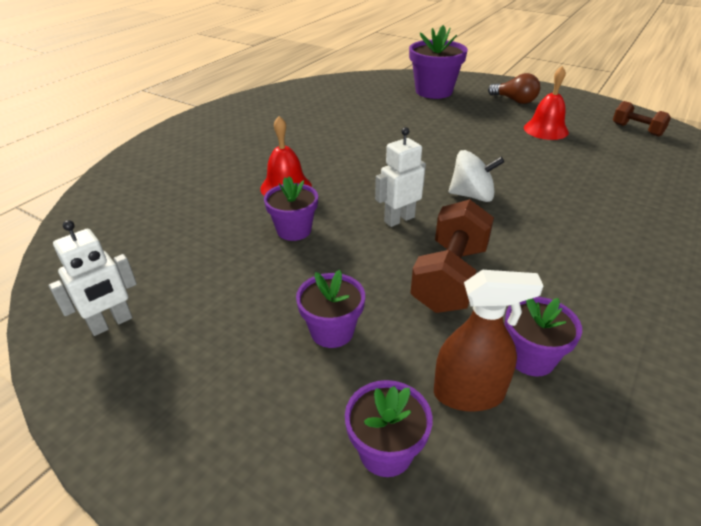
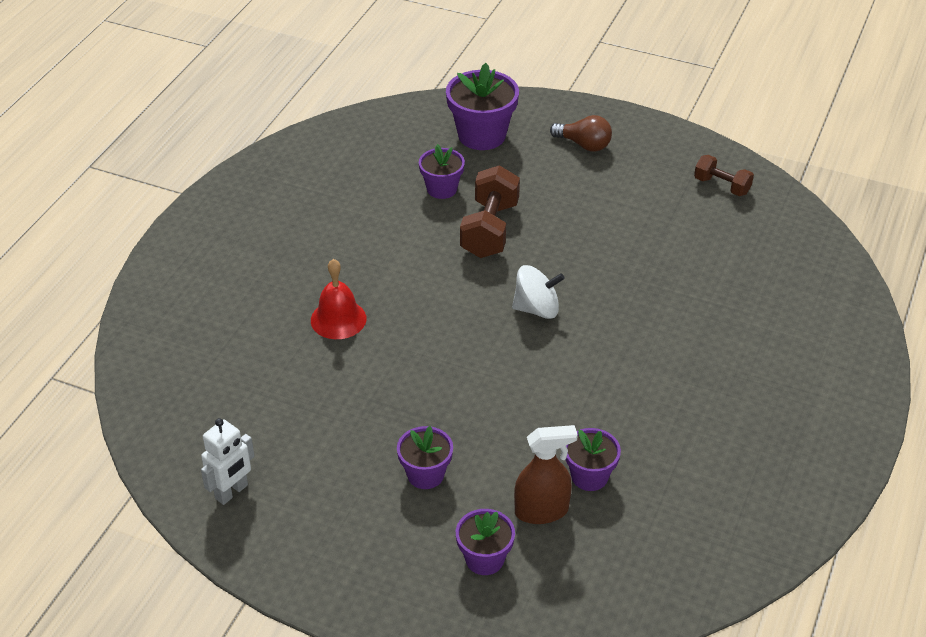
camera: 10 degrees left, 5 degrees up
purple flower pot [264,176,318,241] -> purple flower pot moved to [419,144,465,199]
white robot [375,127,426,227] -> none
brown dumbbell [411,199,494,313] -> brown dumbbell moved to [460,165,520,258]
red bell [524,66,569,140] -> none

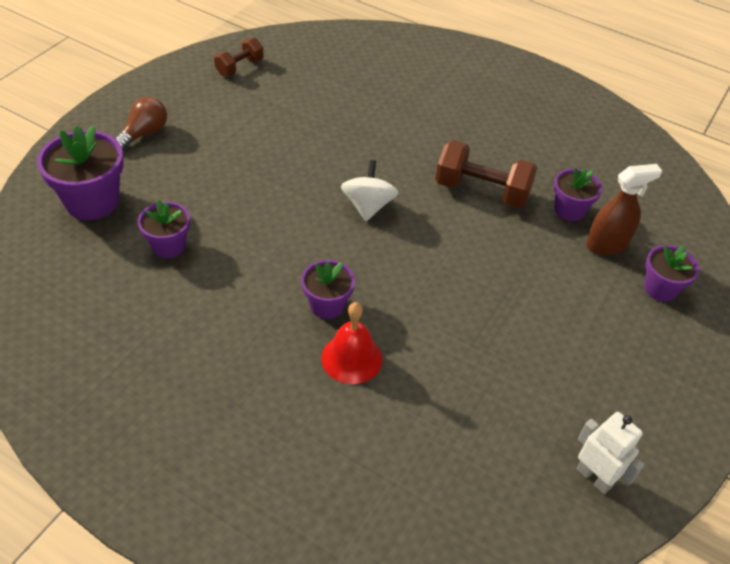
camera: 85 degrees left, 5 degrees up
purple flower pot [397,426,453,489] -> purple flower pot moved to [301,260,355,319]
brown dumbbell [460,165,520,258] -> brown dumbbell moved to [435,140,537,208]
brown spray bottle [514,425,578,524] -> brown spray bottle turned 75 degrees clockwise [586,164,662,255]

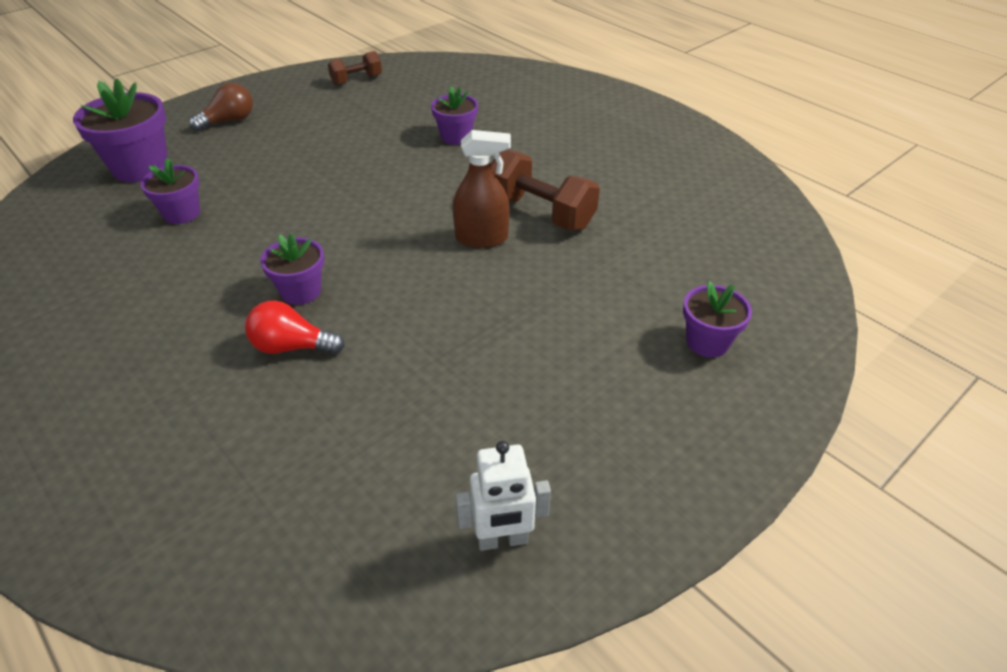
camera: 20 degrees right, 5 degrees down
red bell [321,302,382,384] -> red light bulb [245,301,344,354]
white spinning top [341,160,398,221] -> none
purple flower pot [554,168,602,221] -> purple flower pot moved to [431,86,478,145]
white robot [577,412,645,494] -> white robot turned 105 degrees clockwise [455,441,551,551]
brown spray bottle [586,164,662,255] -> brown spray bottle moved to [453,130,511,248]

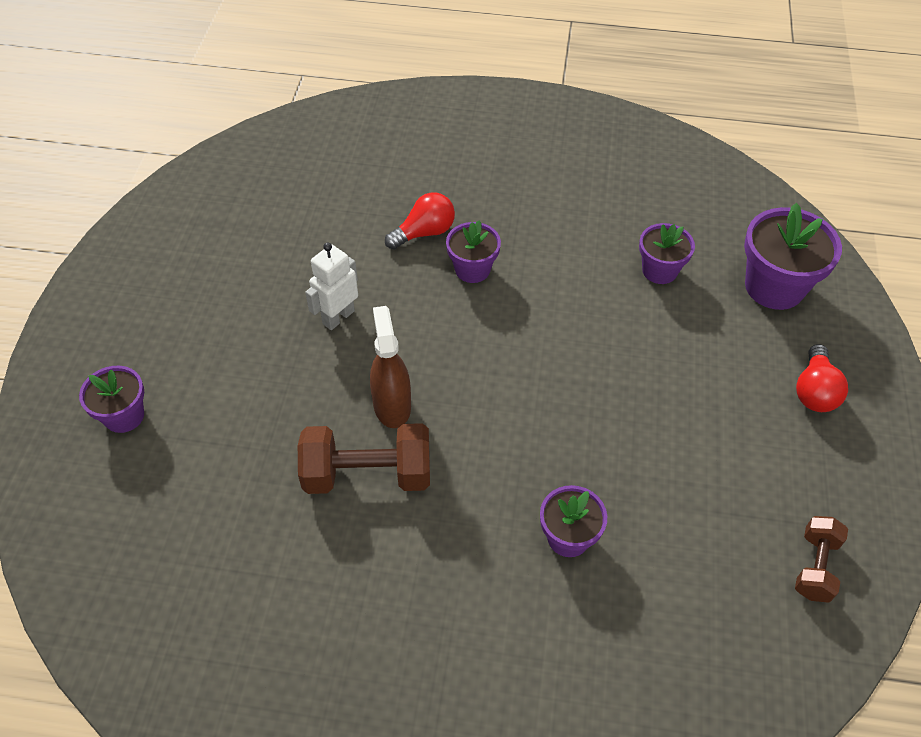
camera: 140 degrees right, 10 degrees up
brown light bulb [189,83,253,131] -> red light bulb [796,344,848,412]
brown spray bottle [453,130,511,248] -> brown spray bottle turned 120 degrees clockwise [370,306,411,428]
white robot [455,441,551,551] -> white robot moved to [305,243,358,330]

